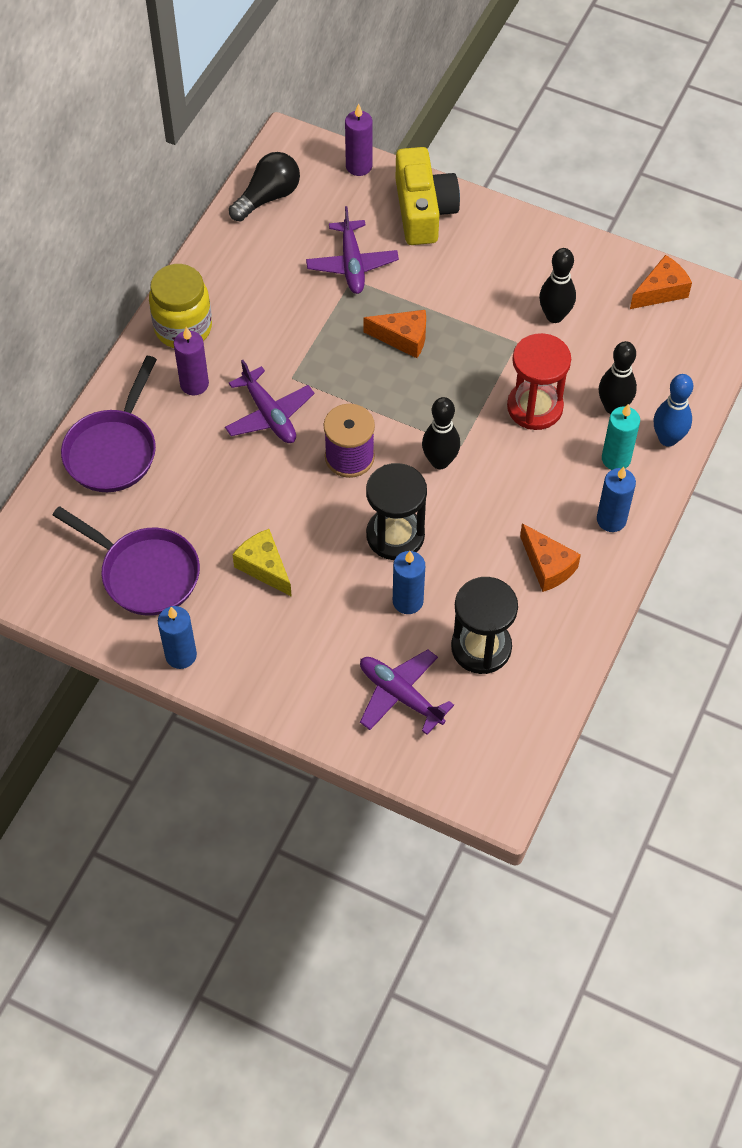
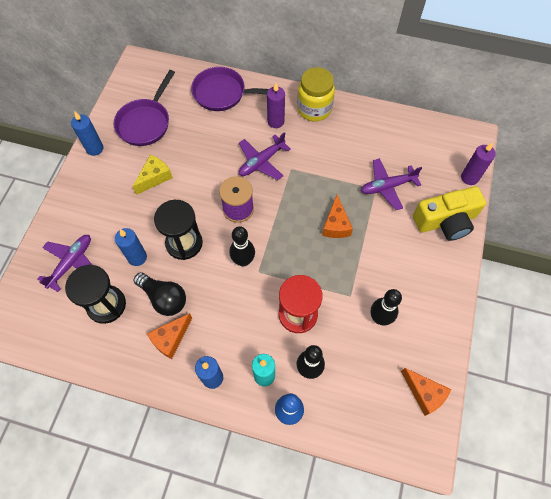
camera: 80 degrees right, 5 degrees up
black light bulb [229,152,300,222] -> black light bulb moved to [134,272,186,316]

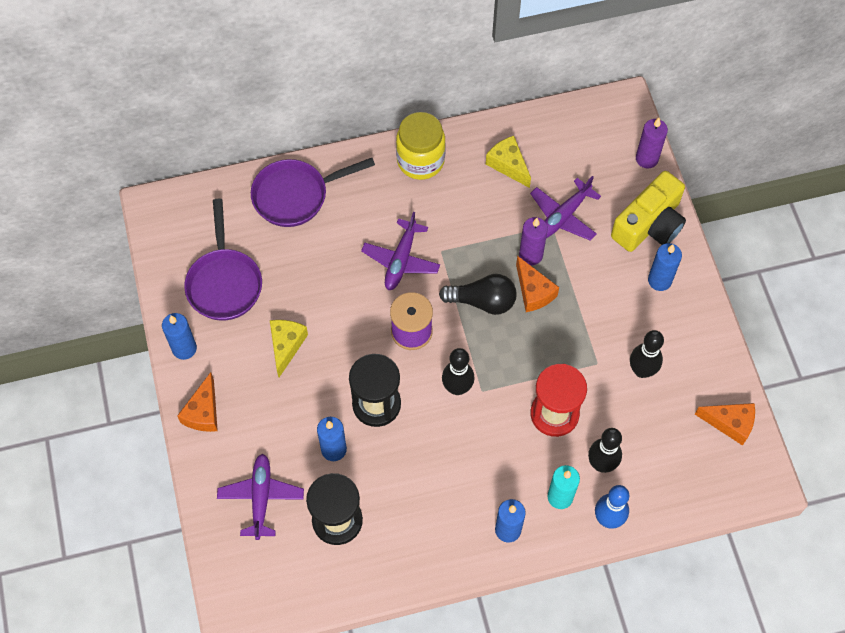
camera: 30 degrees left, 0 degrees up
black light bulb [134,272,186,316] -> black light bulb moved to [439,274,517,315]
orange cheese [147,313,192,359] -> orange cheese moved to [177,372,218,432]
purple candle [267,83,285,128] -> purple candle moved to [519,217,548,265]
none -> yellow cheese [486,136,531,188]
none -> blue candle [648,243,682,291]

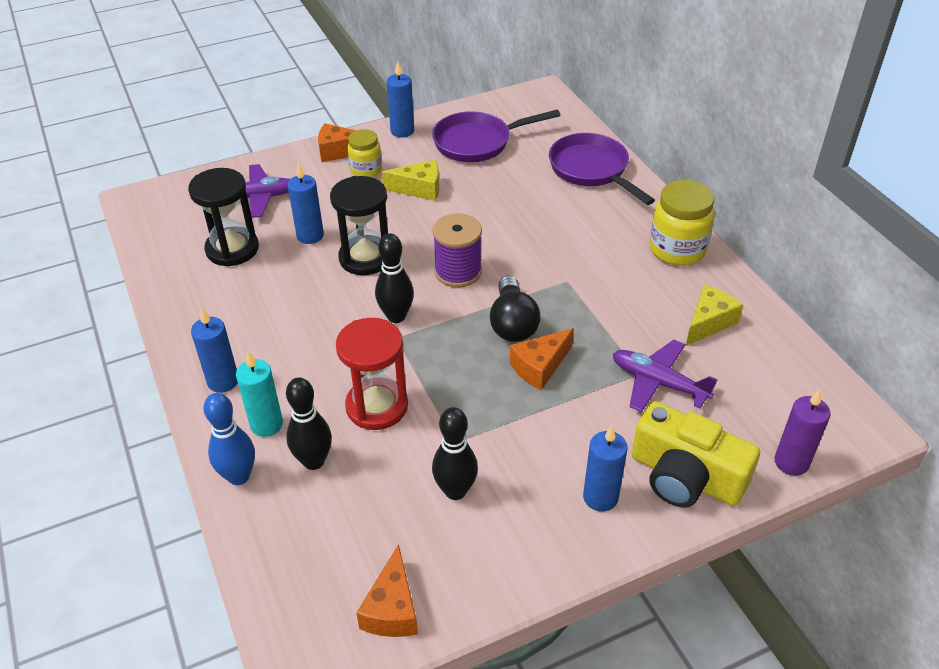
camera: 80 degrees right, 20 degrees down
purple plane [361,212,440,290] -> none
purple candle [519,217,548,265] -> none
none -> yellow jar [347,129,382,177]

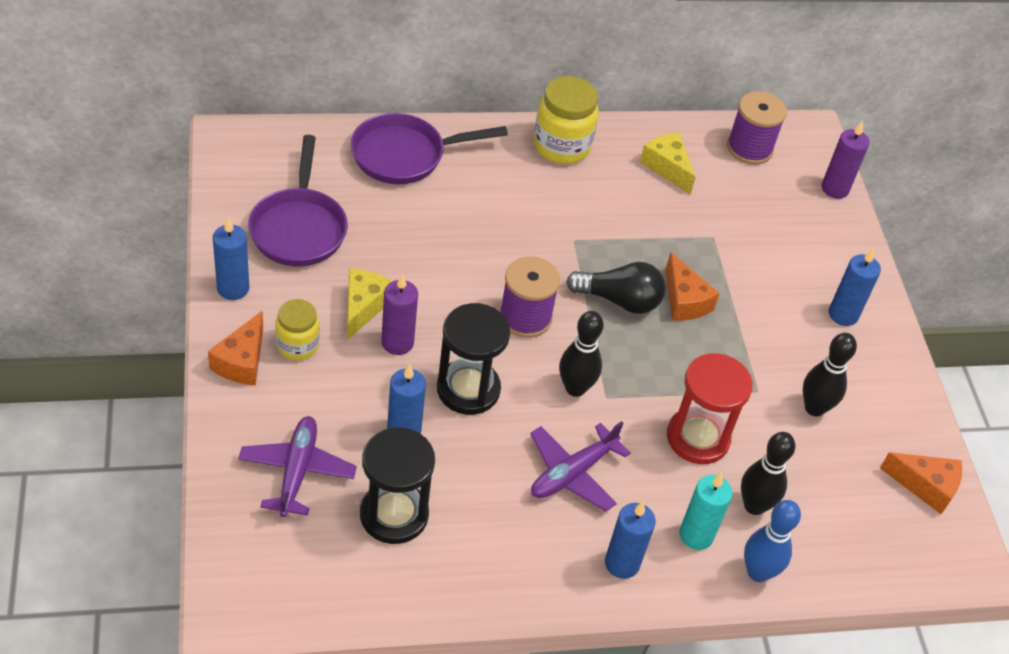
camera: 80 degrees left, 5 degrees up
purple plane [613,340,718,412] -> purple plane moved to [530,421,631,511]
yellow camera [632,401,760,507] -> none
none -> purple candle [381,273,418,355]
none -> purple spool [727,91,787,165]

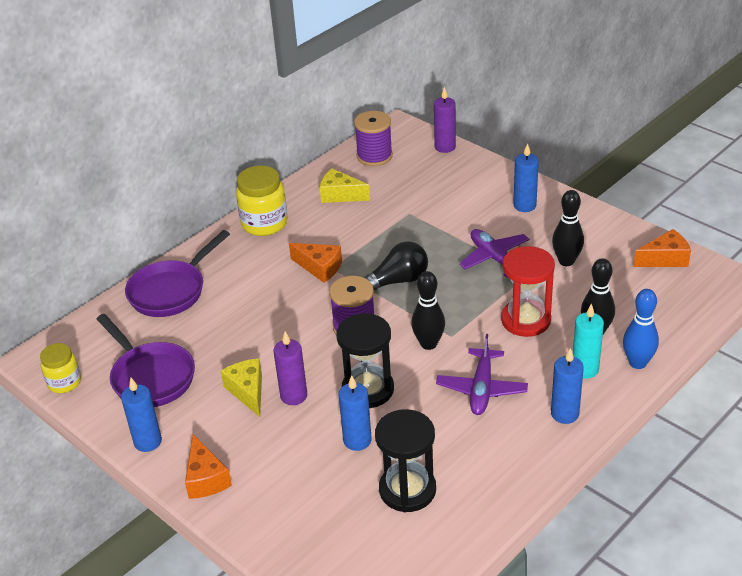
camera: 30 degrees left, 10 degrees down
purple plane [238,416,357,517] -> purple plane moved to [459,229,530,278]
yellow jar [275,299,319,360] -> yellow jar moved to [40,343,81,393]
orange cheese [666,252,720,321] -> orange cheese moved to [289,243,342,283]

